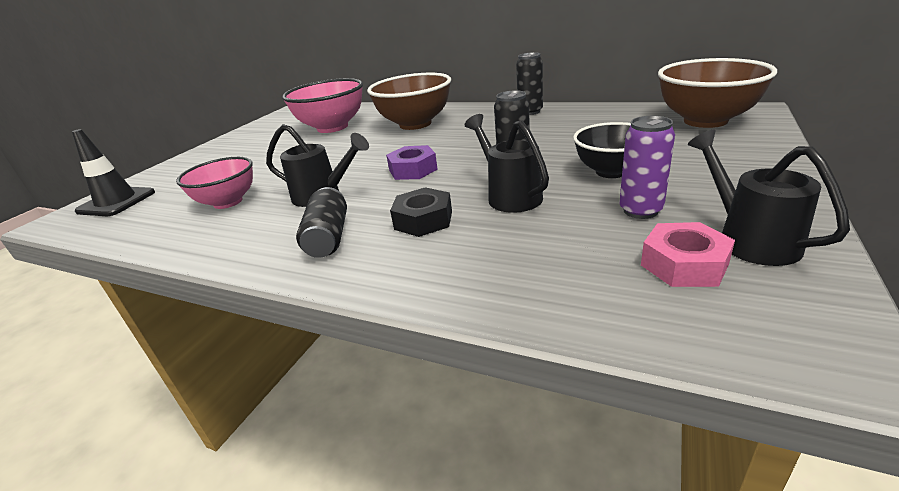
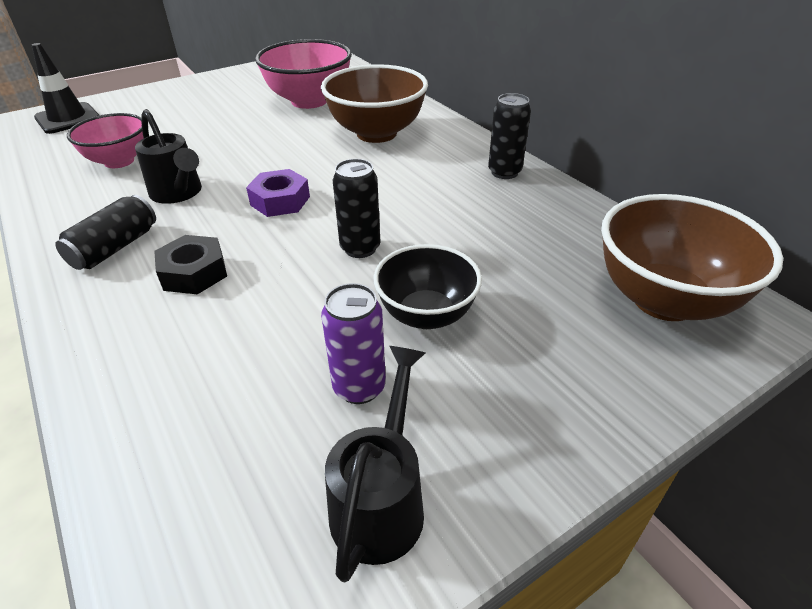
camera: 30 degrees right, 10 degrees up
black watering can [465,114,549,213] -> none
pink nut [641,222,735,287] -> none

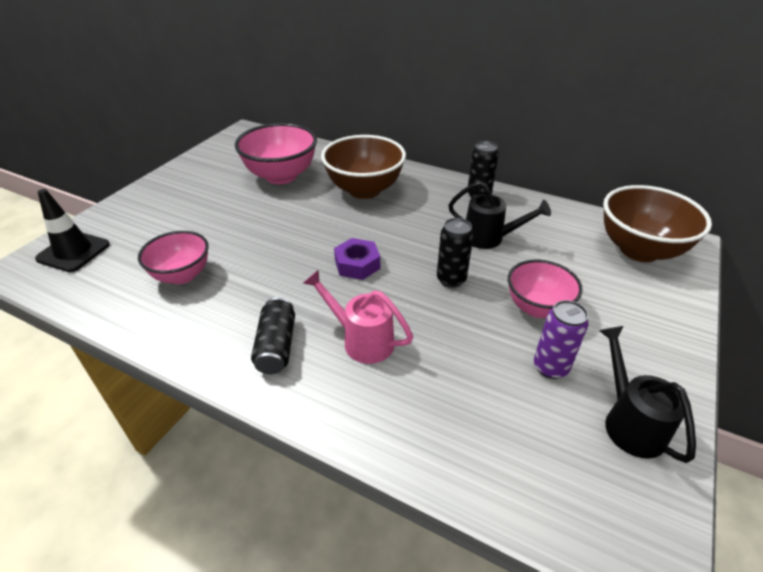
camera: 30 degrees left, 0 degrees up
black watering can [135,109,202,204] -> black watering can moved to [449,181,551,249]
black nut [154,235,227,294] -> pink watering can [303,270,413,364]
black bowl [374,244,482,329] -> pink bowl [508,260,583,318]

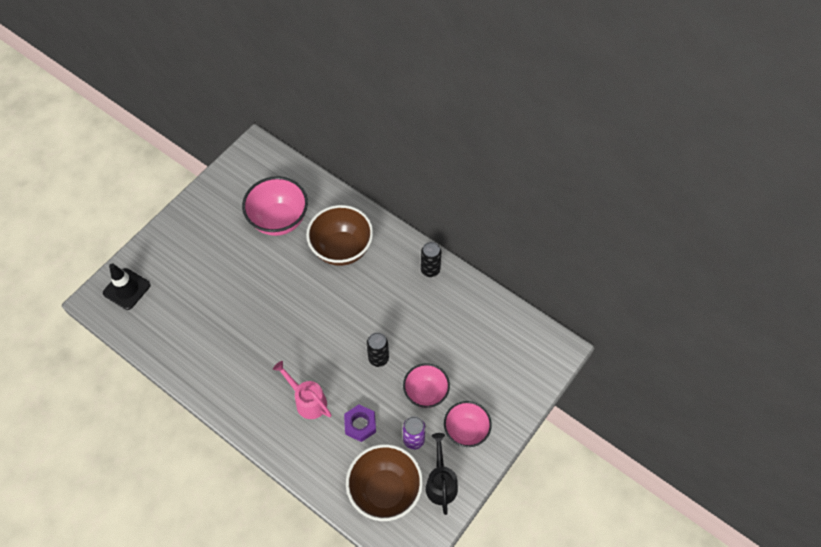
camera: 10 degrees right, 20 degrees up
pink bowl [138,231,209,284] -> pink bowl moved to [444,401,492,447]
black can [251,297,295,374] -> none
purple nut [334,238,380,280] -> purple nut moved to [344,405,376,442]
black watering can [449,181,551,249] -> none
brown bowl [603,185,712,262] -> brown bowl moved to [346,444,423,521]

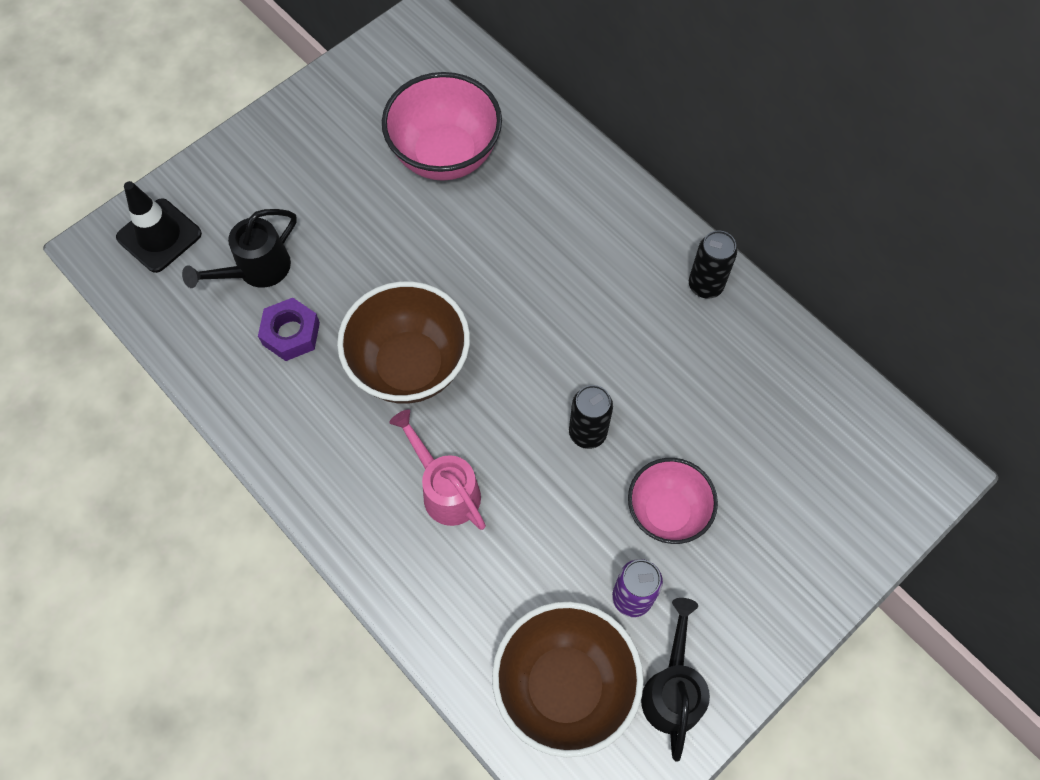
camera: 10 degrees right, 5 degrees up
brown bowl [306,205,373,266] -> brown bowl moved to [337,281,470,404]
purple nut [344,405,376,442] -> purple nut moved to [258,298,320,361]
pink bowl [444,401,492,447] -> none
none -> black watering can [182,209,297,288]

